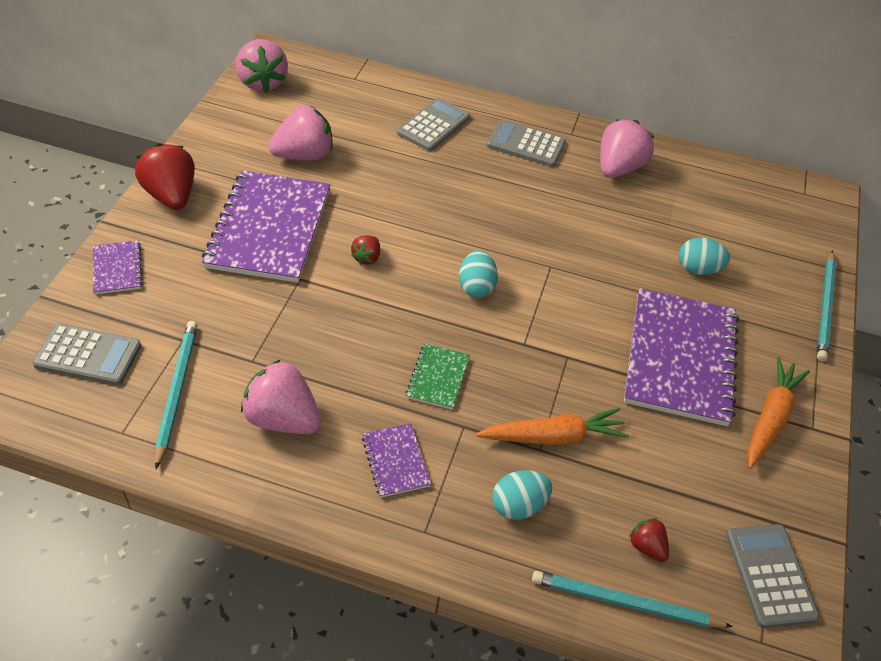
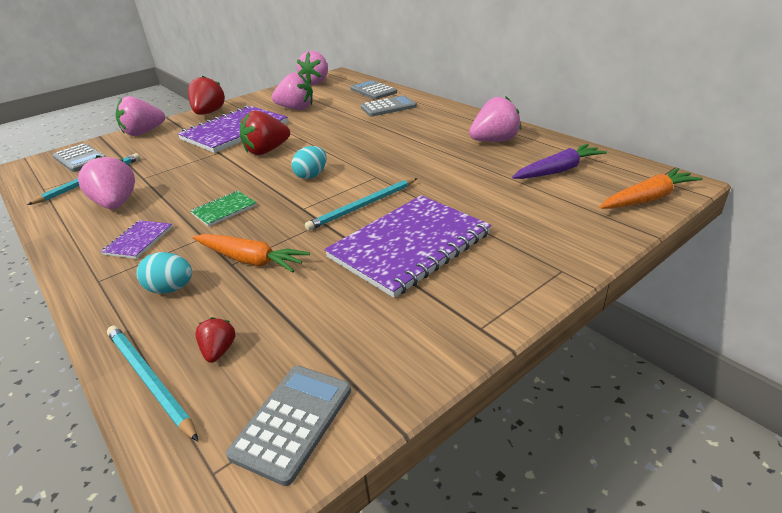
camera: 40 degrees right, 15 degrees down
purple notebook [93,240,143,294] -> pink strawberry [115,96,165,136]
red strawberry [351,235,380,265] -> red strawberry [240,110,290,155], size x2.00
grey calculator [487,120,566,167] -> grey calculator moved to [350,80,397,100]
turquoise egg [679,237,730,275] -> none
orange carrot [748,357,810,469] -> orange carrot moved to [600,168,703,209]
turquoise pencil [817,250,836,361] -> turquoise pencil moved to [305,178,418,231]
none -> purple carrot [512,144,607,179]

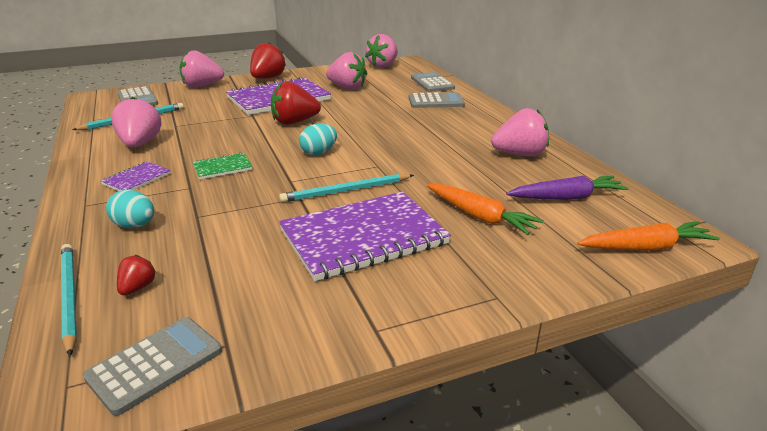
camera: 15 degrees right, 5 degrees down
orange carrot [193,234,310,272] -> orange carrot moved to [427,184,544,235]

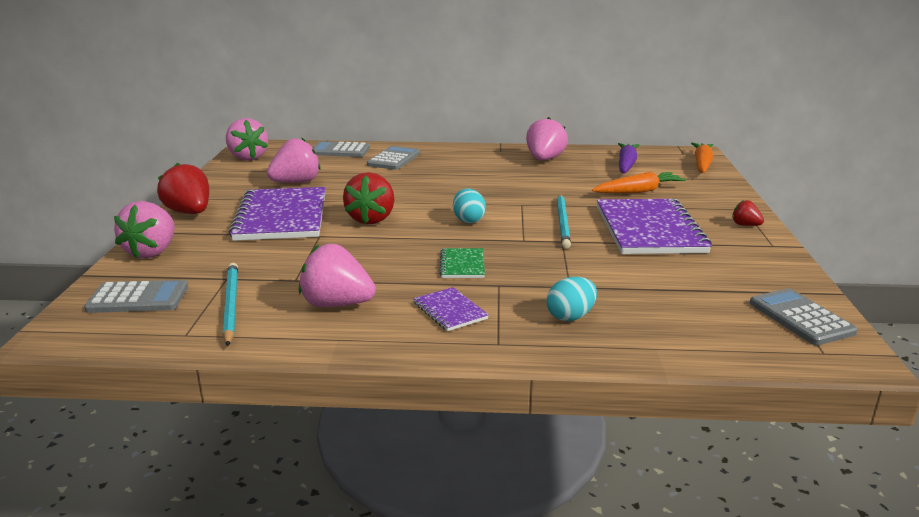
camera: 65 degrees left, 5 degrees down
turquoise pencil [61,244,77,356] -> none
red strawberry [117,255,156,295] -> red strawberry moved to [732,200,764,226]

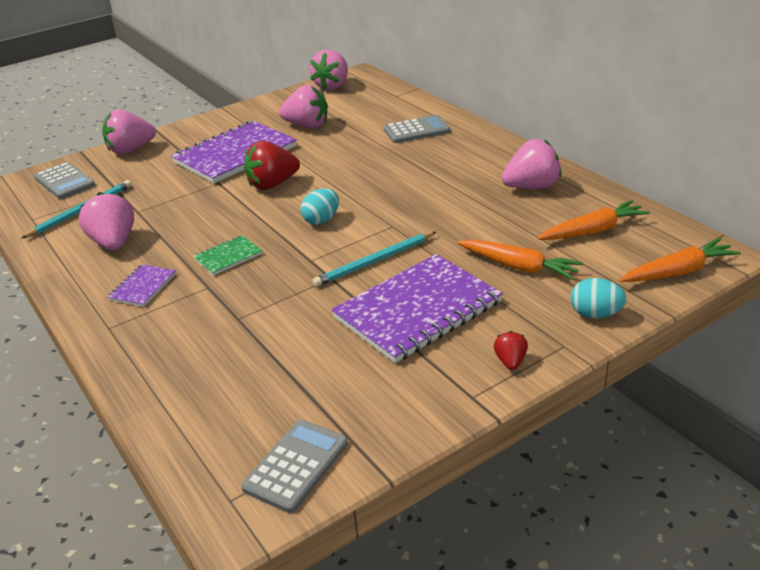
camera: 55 degrees right, 10 degrees up
red strawberry [157,163,209,214] -> none
grey calculator [313,141,370,157] -> none
turquoise egg [547,277,597,321] -> turquoise egg moved to [570,278,627,318]
purple carrot [618,143,639,174] -> orange carrot [538,200,650,240]

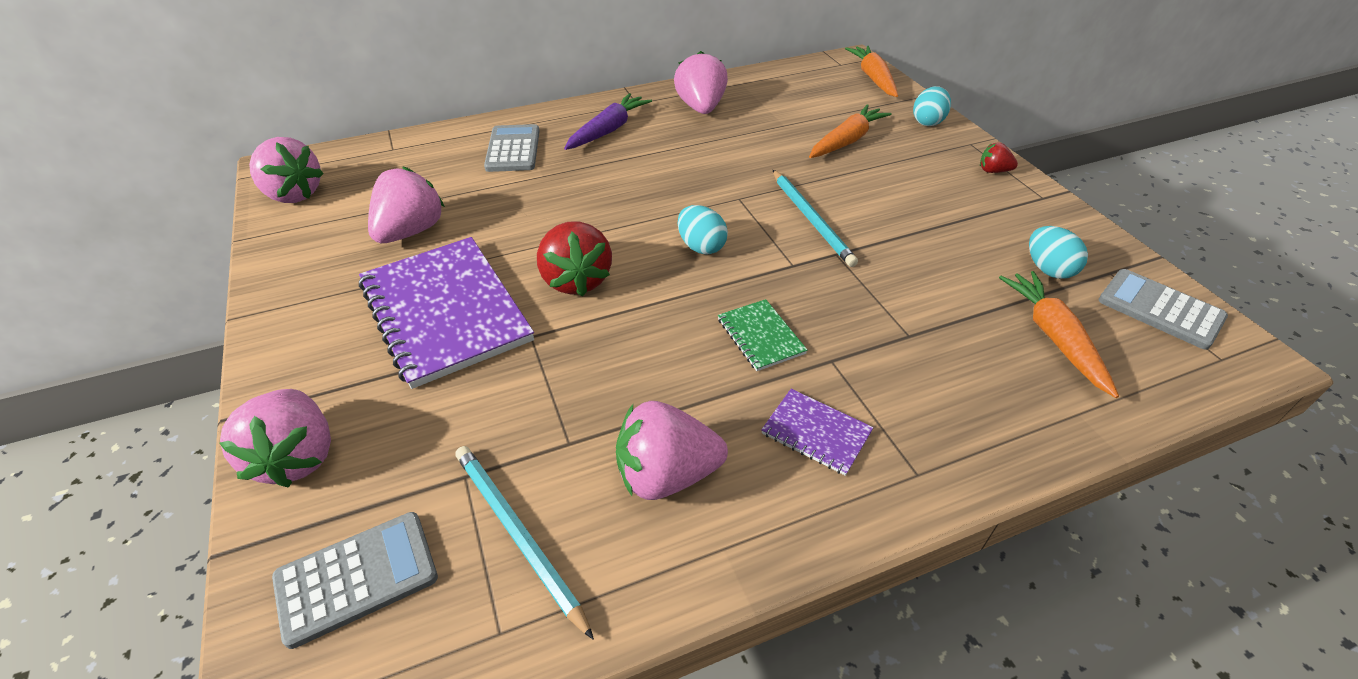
camera: 80 degrees left, 10 degrees up
purple notebook [331,254,503,363] -> none
orange carrot [538,200,650,240] -> orange carrot moved to [999,271,1119,398]
none -> purple carrot [564,93,652,150]
none -> turquoise egg [1029,226,1088,279]

